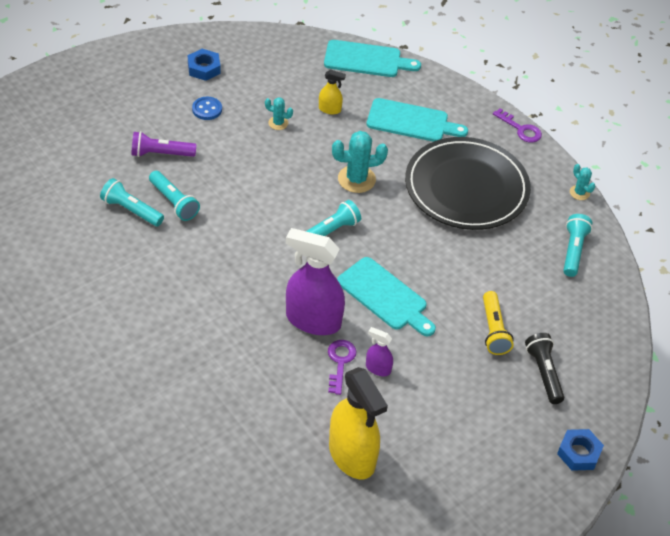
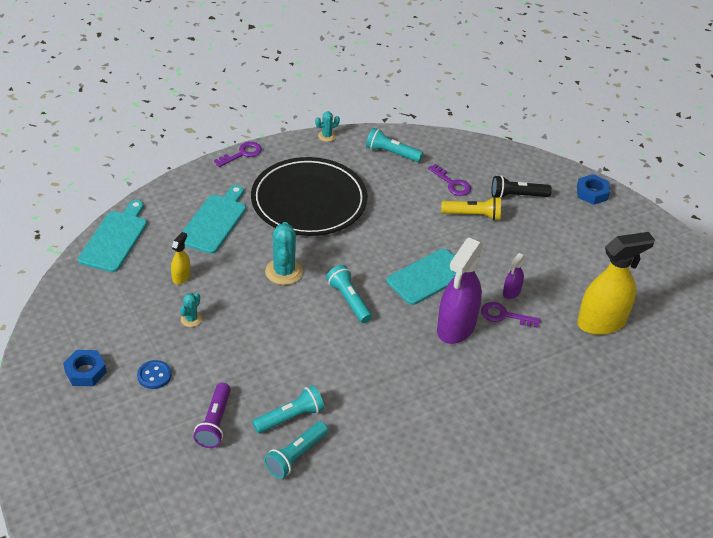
camera: 80 degrees left, 5 degrees down
none -> purple key [428,164,471,196]

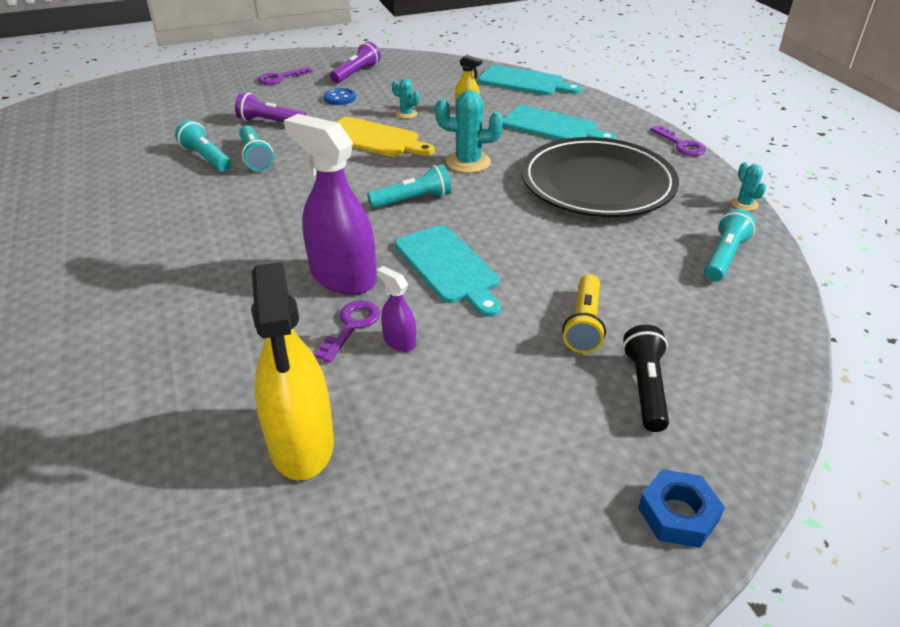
camera: 100 degrees right, 5 degrees down
blue nut [63,350,107,386] -> purple flashlight [330,42,381,83]
purple key [428,164,471,196] -> purple key moved to [258,67,313,85]
none -> yellow cutting board [337,117,435,157]

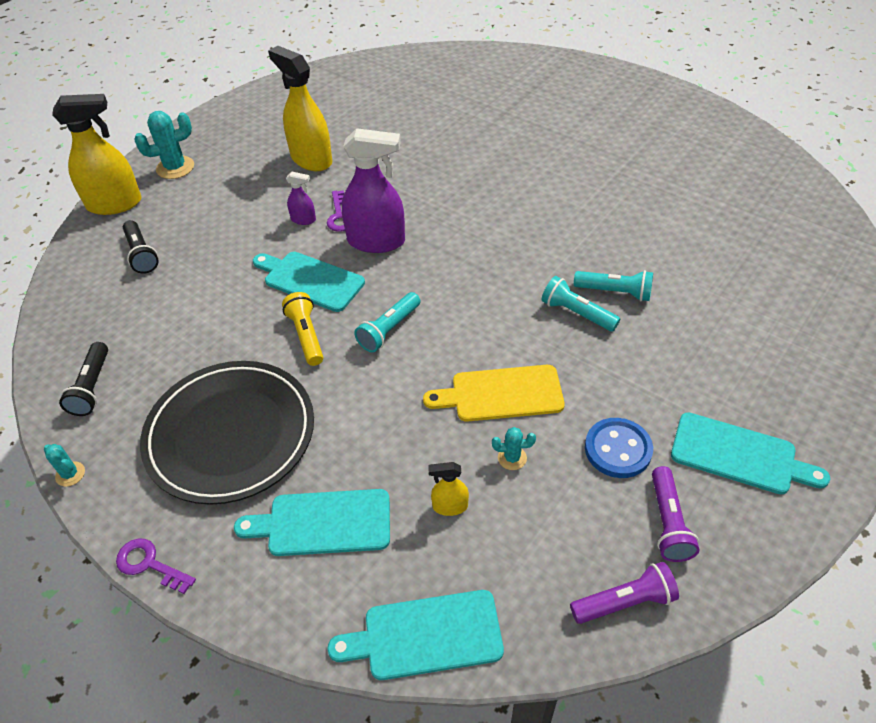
camera: 150 degrees right, 10 degrees up
purple flashlight [235,92,307,123] -> purple flashlight moved to [570,562,679,624]
purple key [258,67,313,85] -> turquoise cutting board [671,412,830,495]
blue button [324,88,356,105] -> blue button [585,418,653,478], size x1.52
turquoise cactus [435,90,503,173] -> turquoise cactus moved to [134,111,194,179]
yellow flashlight [562,274,606,353] -> yellow flashlight moved to [282,292,323,366]
blue nut [638,469,725,548] -> yellow spray bottle [52,94,141,215]
turquoise flashlight [704,209,756,282] -> black flashlight [59,342,108,416]

